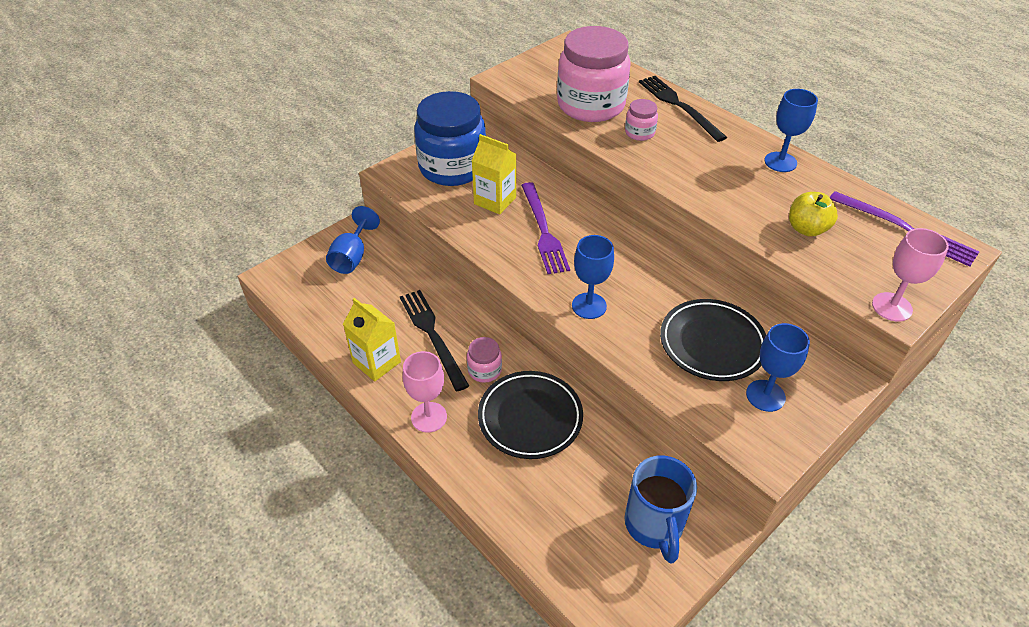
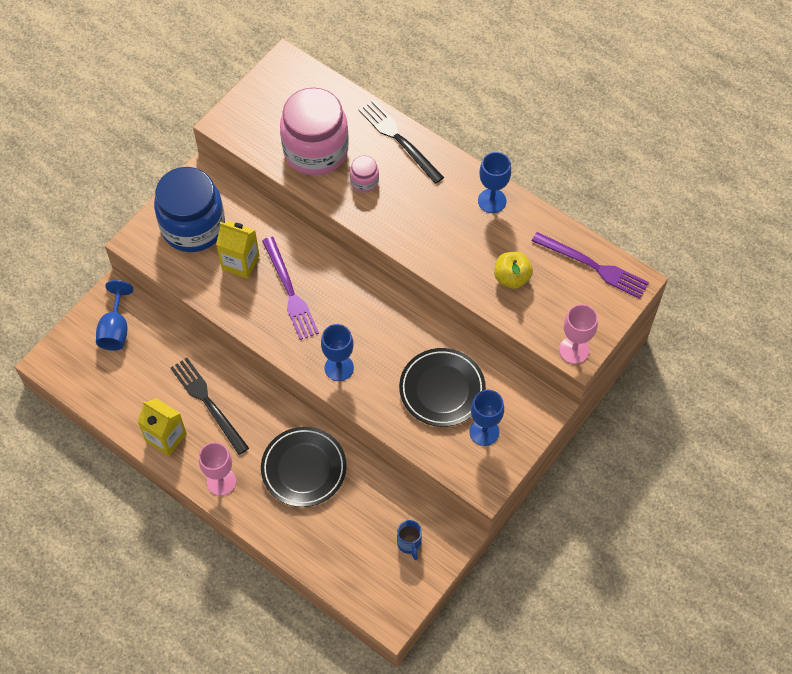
camera: 10 degrees left, 15 degrees up
pink jar [467,337,502,383] -> none
blue mug [625,456,697,563] -> blue mug [397,520,422,560], size x0.55

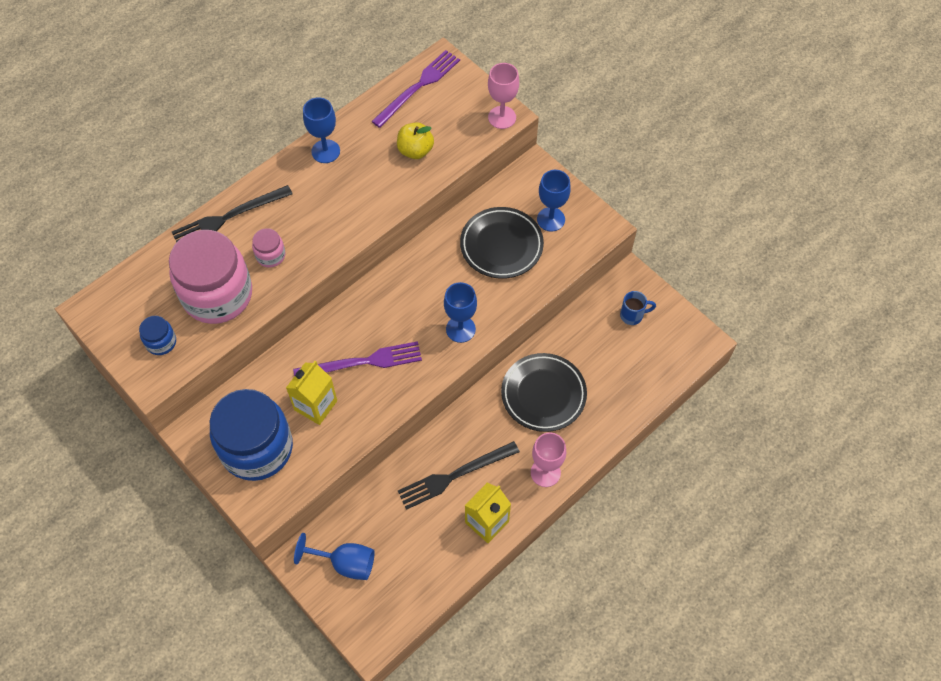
camera: 80 degrees left, 0 degrees up
none -> blue jar [139,316,176,355]

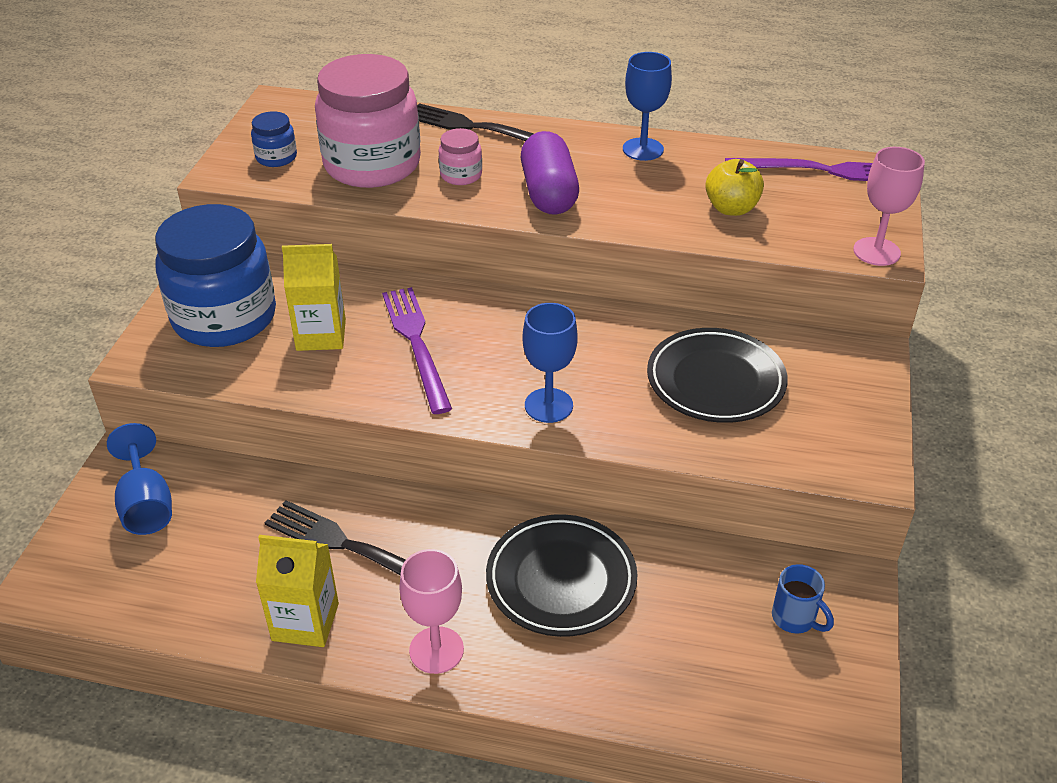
camera: 55 degrees right, 20 degrees down
purple fork [293,341,422,376] -> purple fork turned 150 degrees counterclockwise [382,287,452,414]
blue goblet [537,170,571,231] -> none
none -> purple capsule [521,131,579,215]

